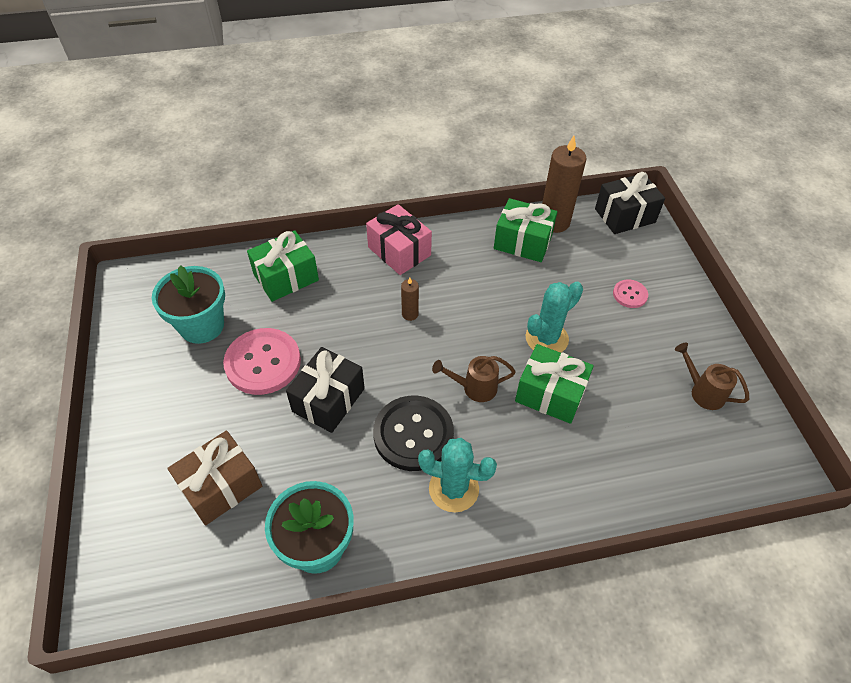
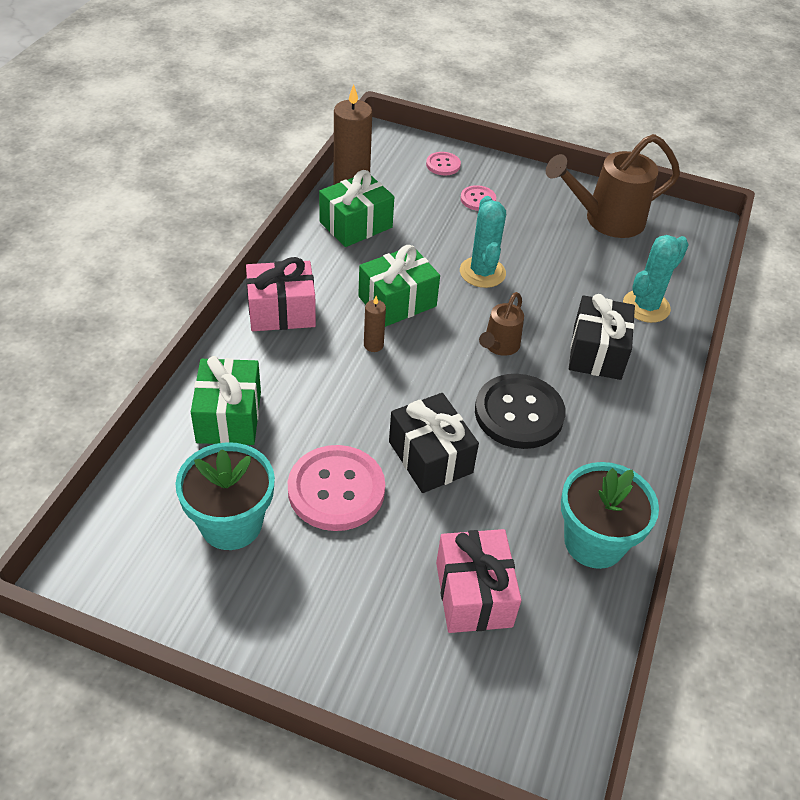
camera: 60 degrees left, 5 degrees down
brown gift [167,430,262,525] -> pink gift [436,529,521,633]
turquoise cactus [418,438,497,512] -> turquoise cactus moved to [623,235,689,323]
green gift [515,344,594,424] -> green gift moved to [358,245,440,327]
black gift [595,172,665,234] -> black gift moved to [569,294,635,380]
brown watering can [675,343,749,410] -> brown watering can [546,134,680,238], size x1.85
none -> pink button [426,152,461,175]

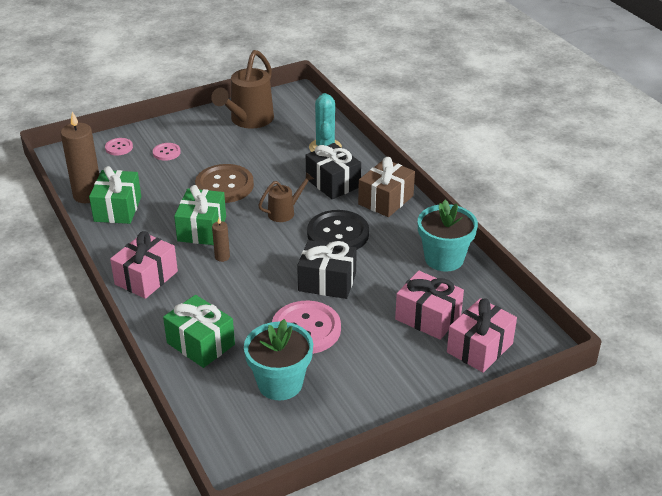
camera: 45 degrees left, 10 degrees down
turquoise cactus [460,196,506,288] -> brown button [195,164,254,203]
brown watering can [479,292,524,356] -> brown watering can turned 105 degrees counterclockwise [258,172,314,222]
none -> brown gift [358,157,415,217]
none -> pink gift [447,298,517,373]

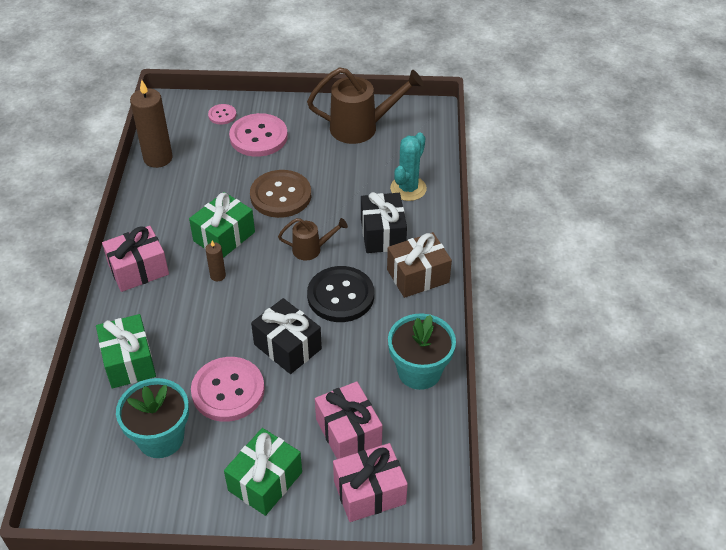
camera: 30 degrees right, 10 degrees up
green gift [89,166,141,224] -> green gift moved to [224,428,302,516]
pink button [153,143,181,161] -> pink button [229,113,288,157], size x2.02
brown watering can [211,50,274,129] -> brown watering can turned 150 degrees counterclockwise [307,67,424,144]

